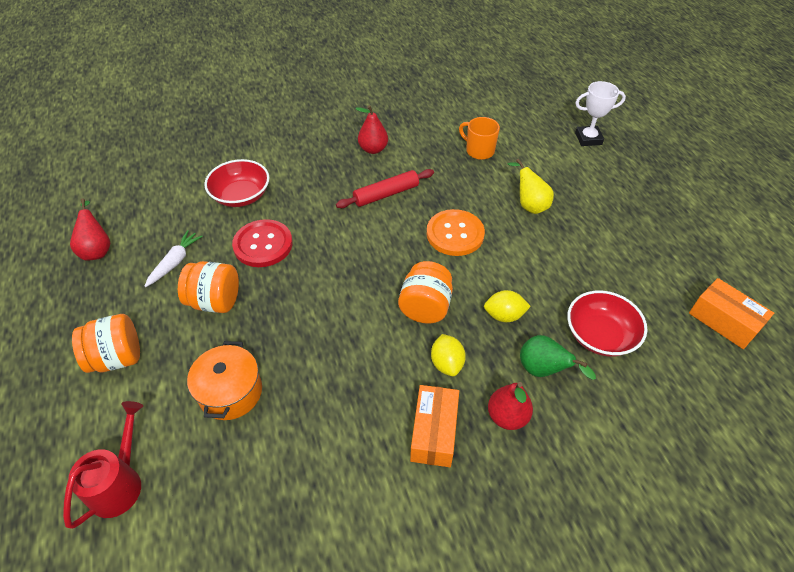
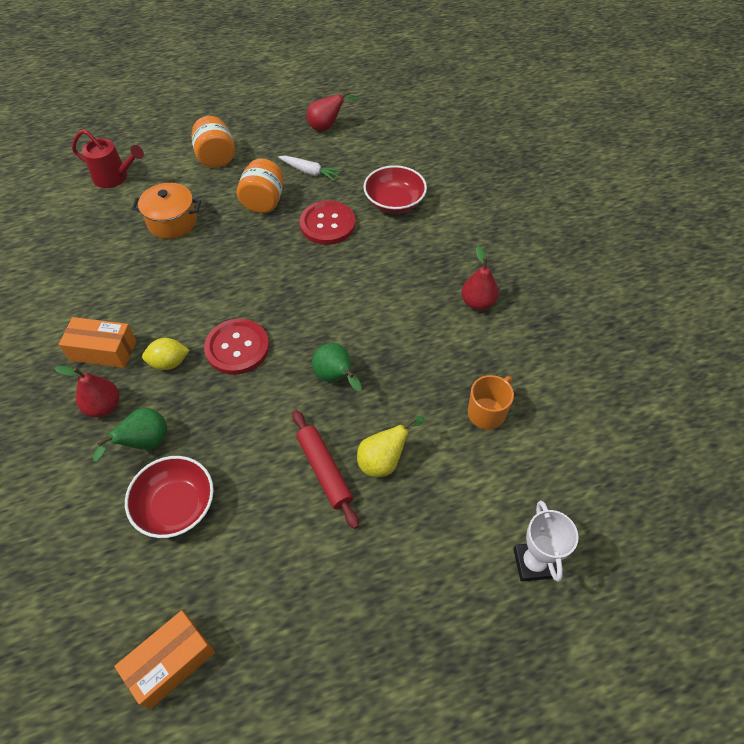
camera: 90 degrees right, 5 degrees up
red rolling pin [336,169,434,208] -> red rolling pin moved to [292,410,359,529]
orange jar [398,261,453,324] -> red button [204,319,269,375]
orange button [426,209,485,256] -> green pear [312,343,362,392]
yellow lemon [484,290,531,322] -> none

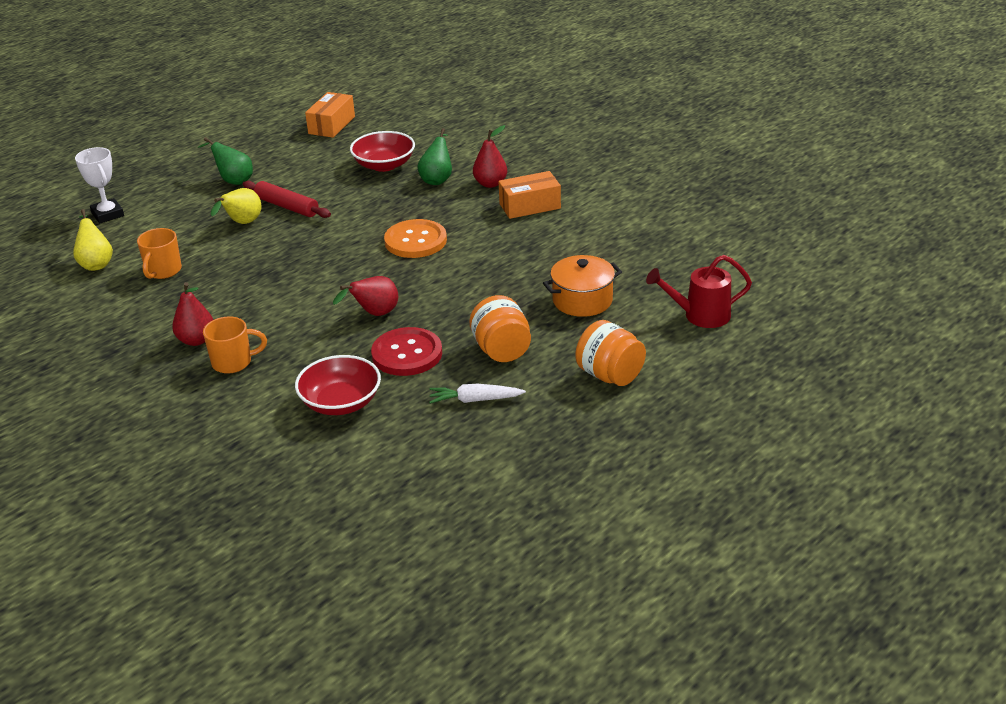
camera: 155 degrees right, 20 degrees down
yellow lemon [142,338,189,370] -> none
red button [204,319,269,375] -> orange button [384,219,447,258]
red pear [307,91,359,131] -> red pear moved to [333,276,398,316]
green pear [312,343,362,392] -> green pear moved to [198,137,253,185]
none -> yellow pear [73,209,113,271]
none -> orange mug [203,316,267,374]

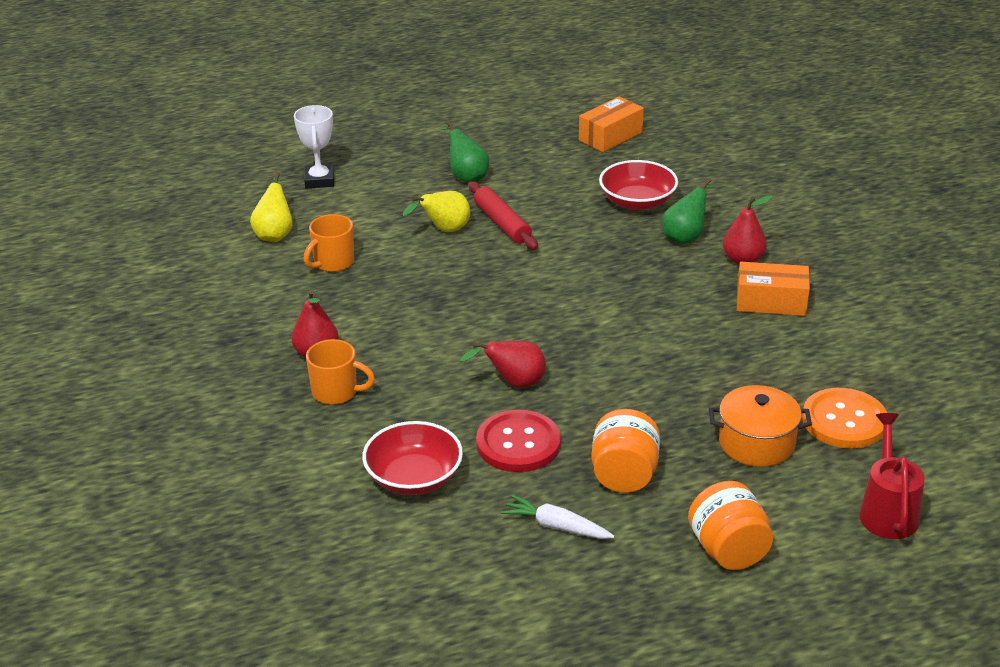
camera: 25 degrees right, 0 degrees up
orange button [384,219,447,258] -> orange button moved to [802,388,887,448]
red watering can [646,255,752,328] -> red watering can turned 75 degrees clockwise [859,413,925,539]

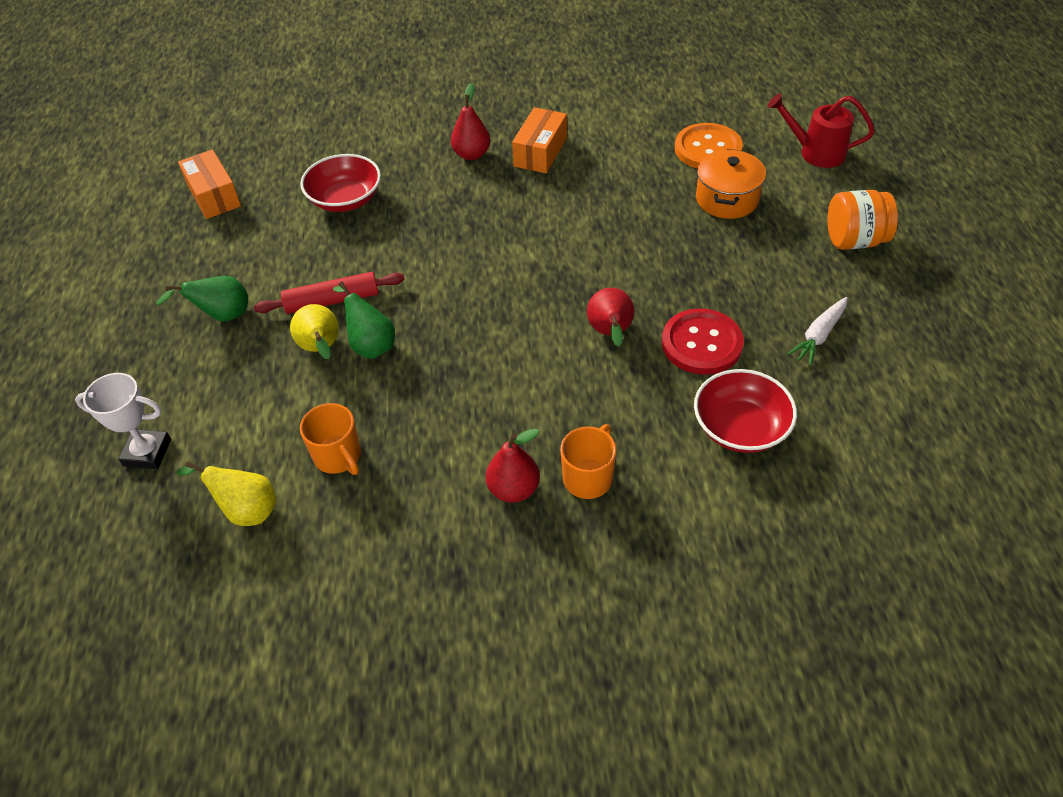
camera: 75 degrees left, 15 degrees up
orange jar [591,409,660,493] -> none
green pear [662,178,716,244] -> green pear moved to [333,282,395,359]

